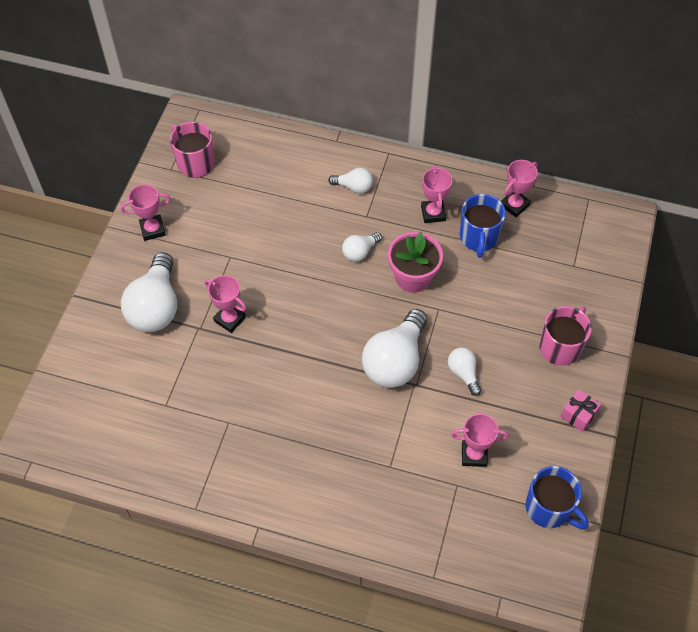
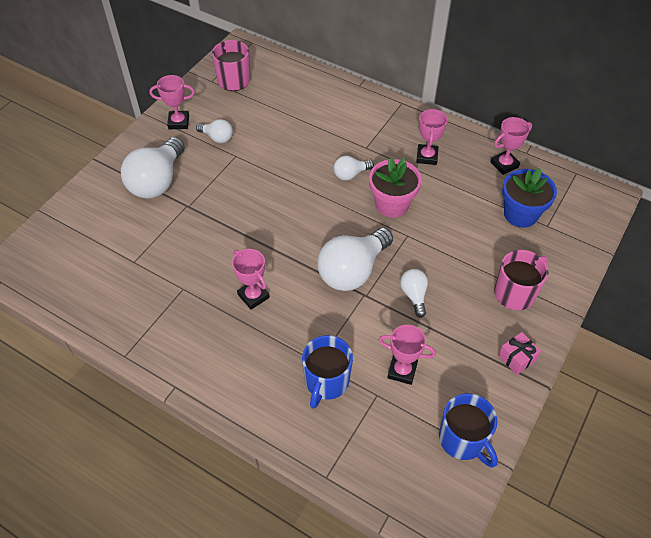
camera: 15 degrees right, 5 degrees down
pink trophy [204,275,246,333] -> pink trophy moved to [232,249,270,310]
white light bulb [328,168,373,193] -> white light bulb moved to [196,119,233,143]
blue mug [460,194,506,258] -> blue mug moved to [302,335,353,409]
none -> blue flower pot [502,168,557,228]

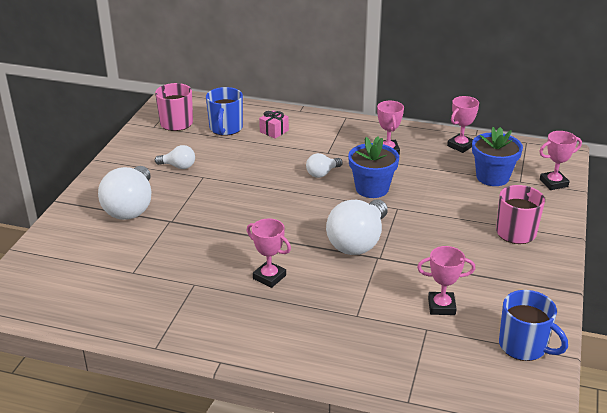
camera: 15 degrees left, 20 degrees down
pink trophy [149,75,195,129] -> pink trophy moved to [539,131,582,190]
blue mug [302,335,353,409] -> blue mug moved to [206,87,243,136]
pink flower pot [369,158,422,218] -> blue flower pot [348,137,399,198]
white light bulb [400,269,428,318] -> none
pink gift [498,332,541,375] -> pink gift moved to [259,110,289,139]

